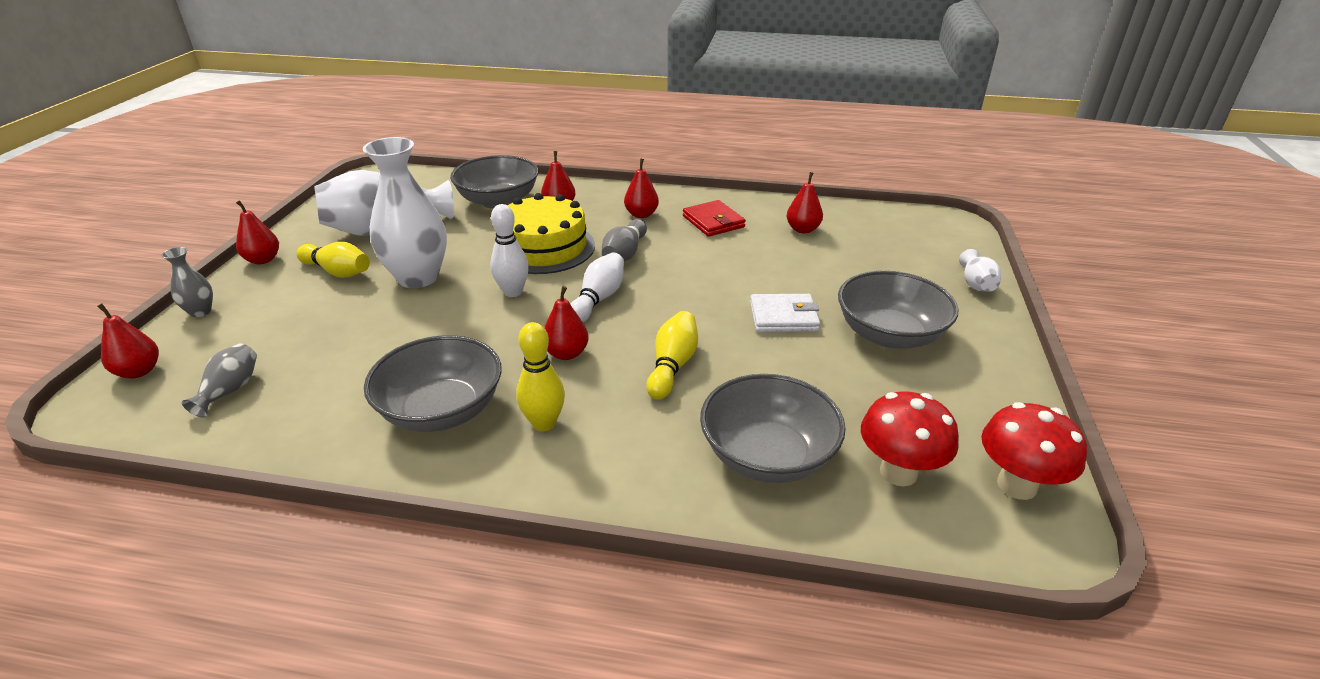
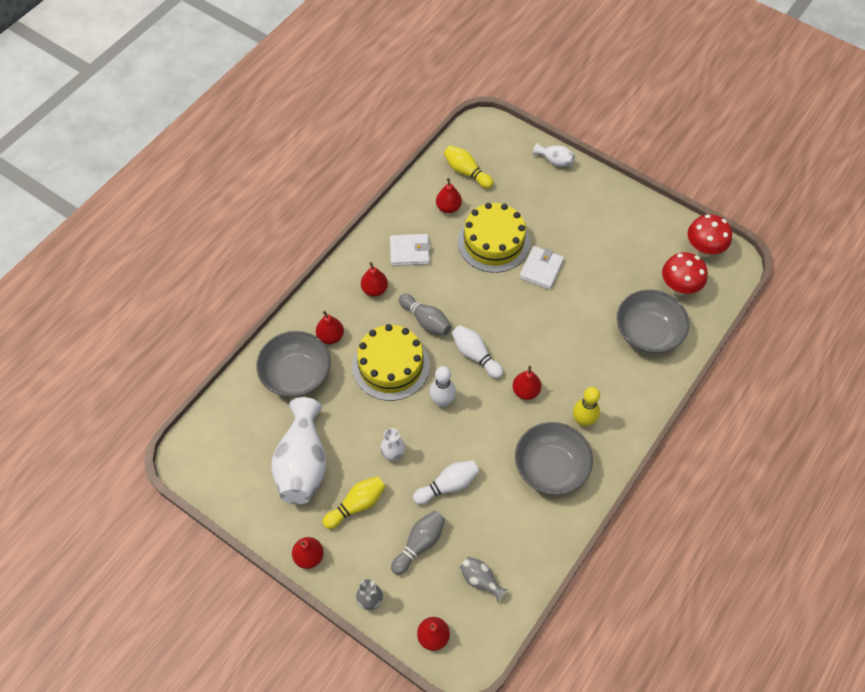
camera: 65 degrees left, 25 degrees up
white vase [363,137,447,288] -> white vase [380,428,405,461], size x0.46
yellow bowling pin [646,311,698,400] -> yellow bowling pin moved to [444,145,493,189]
red wallet [683,200,746,237] -> white wallet [390,234,430,266]
grey bowl [838,271,958,349] -> none
none -> grey bowling pin [391,511,445,575]
none -> white bowling pin [413,460,479,505]
none -> yellow cake [458,203,530,273]

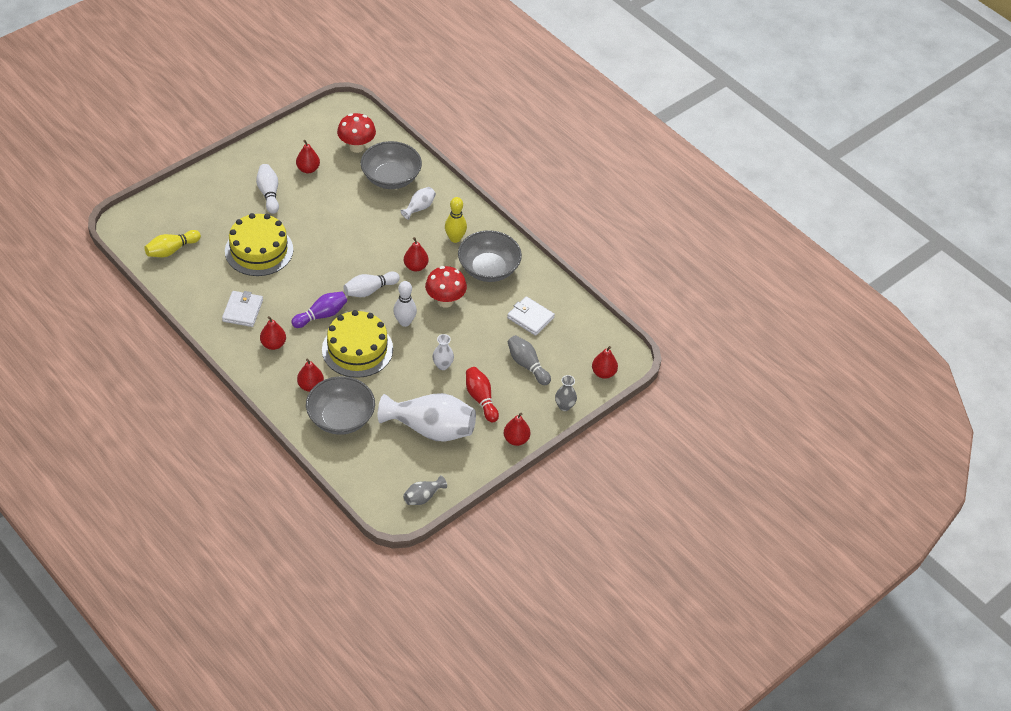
camera: 80 degrees left, 10 degrees down
yellow bowling pin [322,476,386,529] -> red bowling pin [466,367,499,423]
grey bowling pin [399,294,451,336] -> purple bowling pin [291,292,347,328]
white bowling pin [413,460,479,505] -> white bowling pin moved to [256,164,279,214]
red pear [436,178,462,213] -> red pear moved to [296,140,320,173]
grey vase [459,556,508,602] -> grey vase moved to [403,476,447,505]
white wallet [519,246,564,289] -> white wallet moved to [507,296,555,336]
white vase [533,143,575,167] -> white vase moved to [401,187,436,220]
red mushroom [687,214,732,257] -> red mushroom moved to [425,266,467,308]

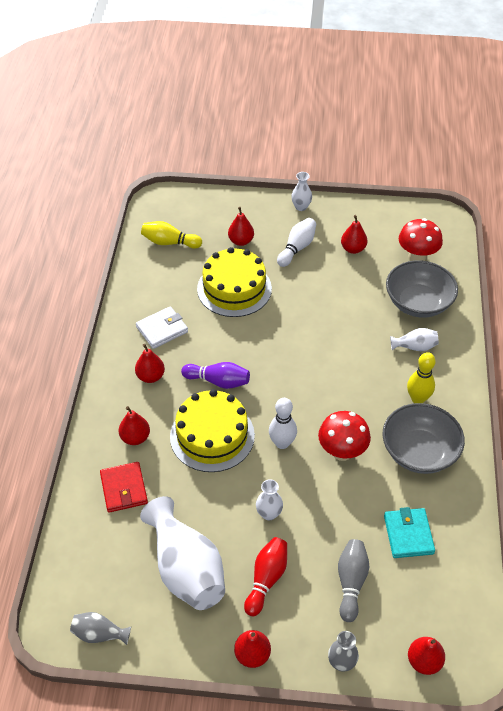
camera: 50 degrees right, 0 degrees up
grey bowl [306,376,375,435] -> red wallet [100,462,148,513]
white bowling pin [343,271,400,297] -> none
red pear [404,237,428,271] -> red pear moved to [228,207,254,246]
white wallet [507,296,555,336] -> turquoise wallet [384,507,435,558]
none -> white vase [291,172,312,211]

